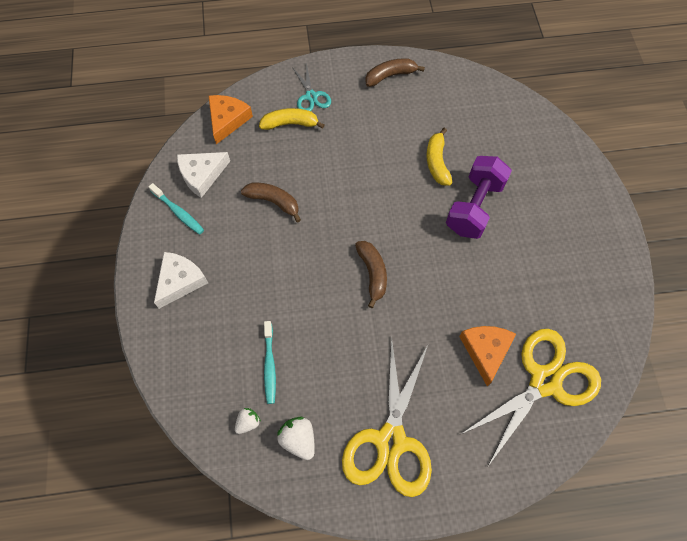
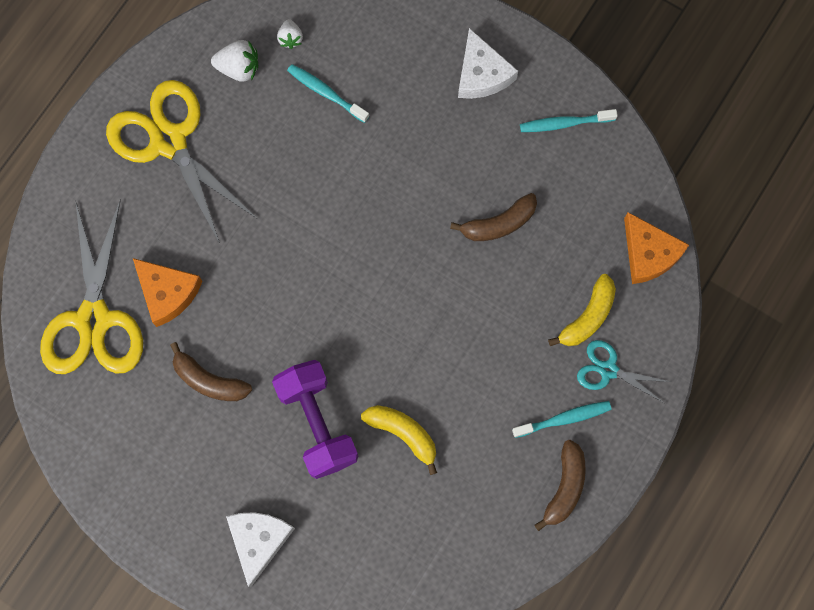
camera: 130 degrees right, 10 degrees up
white cheese [177,152,230,198] -> white cheese moved to [226,512,295,587]
brown banana [355,241,387,308] -> brown banana moved to [170,342,252,401]
none -> turquoise toothbrush [512,401,612,438]

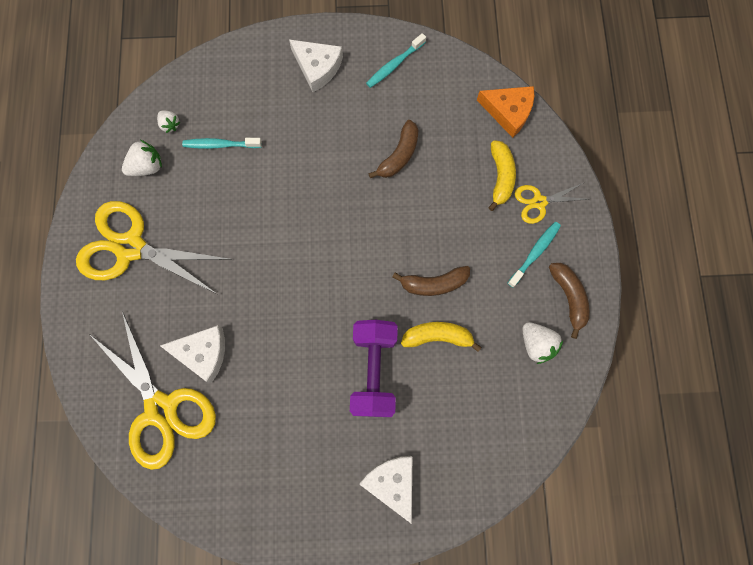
camera: 35 degrees left, 0 degrees up
orange cheese [133,258,203,327] -> white cheese [160,325,225,383]
brown banana [170,342,252,401] -> brown banana moved to [392,266,470,296]
purple dumbbell [272,360,358,479] -> purple dumbbell turned 60 degrees clockwise [350,320,398,417]
turquoise scissors [577,340,671,403] -> yellow scissors [515,183,588,224]
none -> white strawberry [522,322,563,364]

